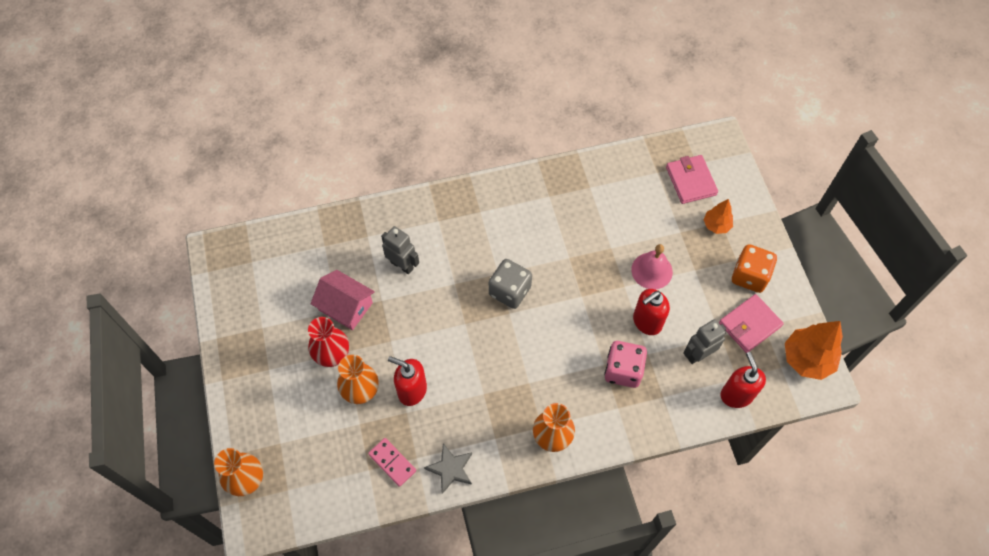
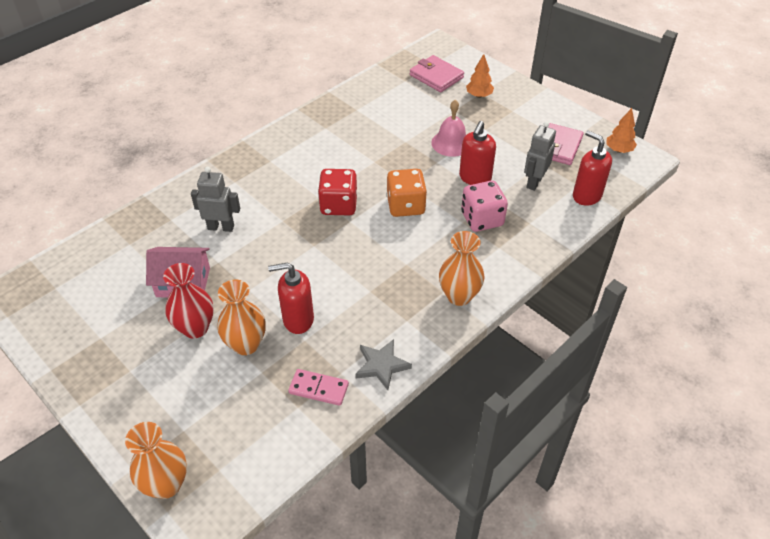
camera: 30 degrees left, 15 degrees down
grey dice [489,259,532,309] -> red dice [318,169,357,215]
orange dice [732,244,777,293] -> orange dice moved to [387,169,427,217]
orange tree [785,321,843,380] -> orange tree [607,108,637,153], size x0.57

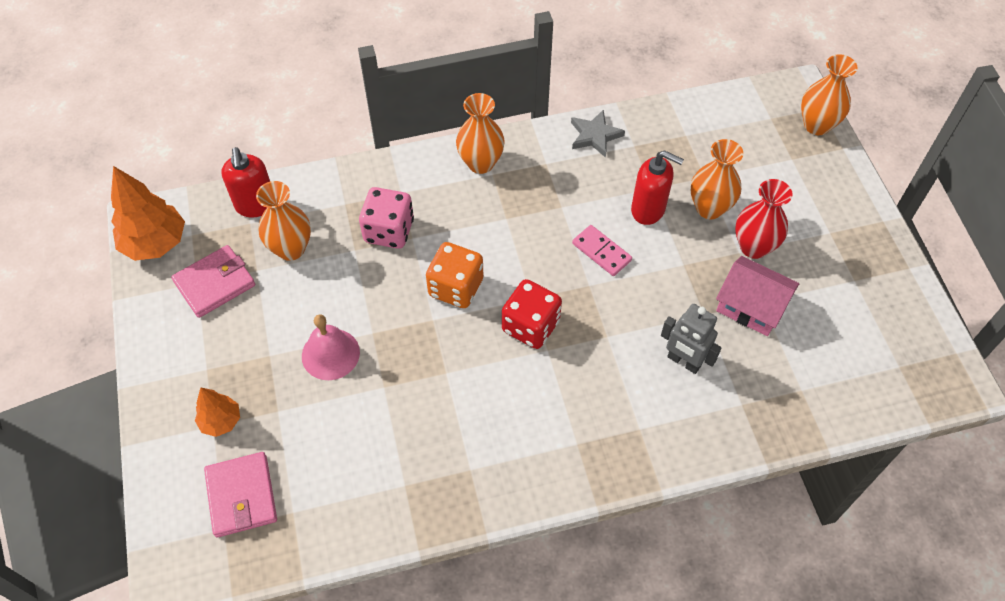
camera: 150 degrees left, 10 degrees up
pink domino [288,369,349,406] -> pink domino moved to [572,225,632,276]
red soap dispenser [459,121,496,185] -> none
grey robot [524,121,556,191] -> orange vase [256,181,311,261]
orange tree [607,108,637,153] -> orange tree [111,166,185,261], size x1.75

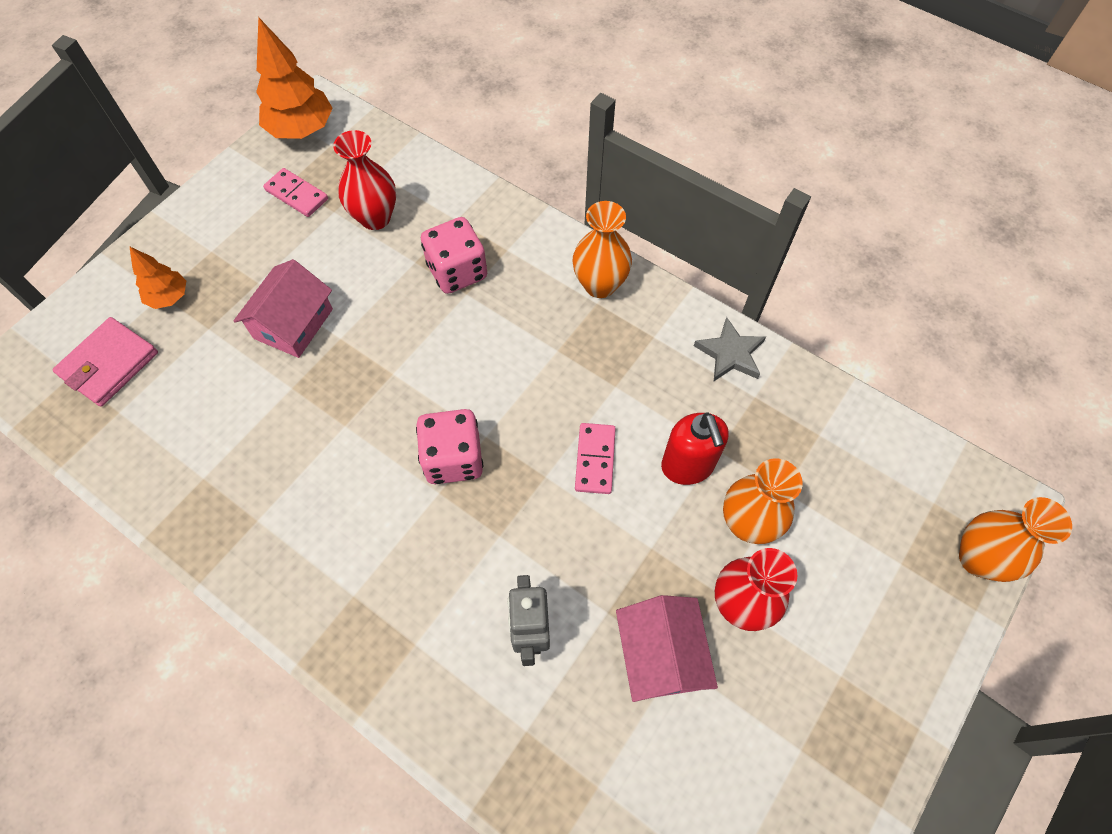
camera: 50 degrees right, 5 degrees up
pink wallet [171,245,255,318] -> pink domino [263,168,328,217]
red soap dispenser [221,147,270,218] -> none
orange vase [256,181,311,261] -> red vase [333,130,396,230]
pink bell [302,314,360,380] -> pink house [234,259,333,358]
orange dice [426,242,483,308] -> none
red dice [502,279,562,349] -> pink dice [416,409,483,484]

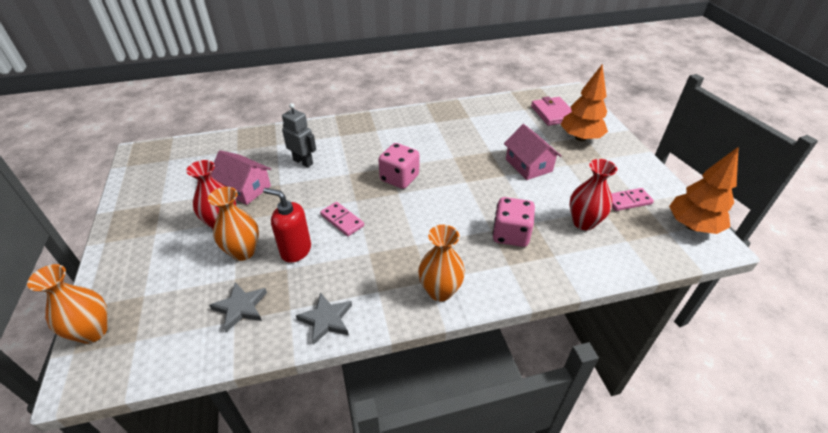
camera: 130 degrees right, 20 degrees down
orange tree [129,246,186,309] -> orange tree [561,65,608,141], size x1.75
none -> grey star [209,282,267,332]

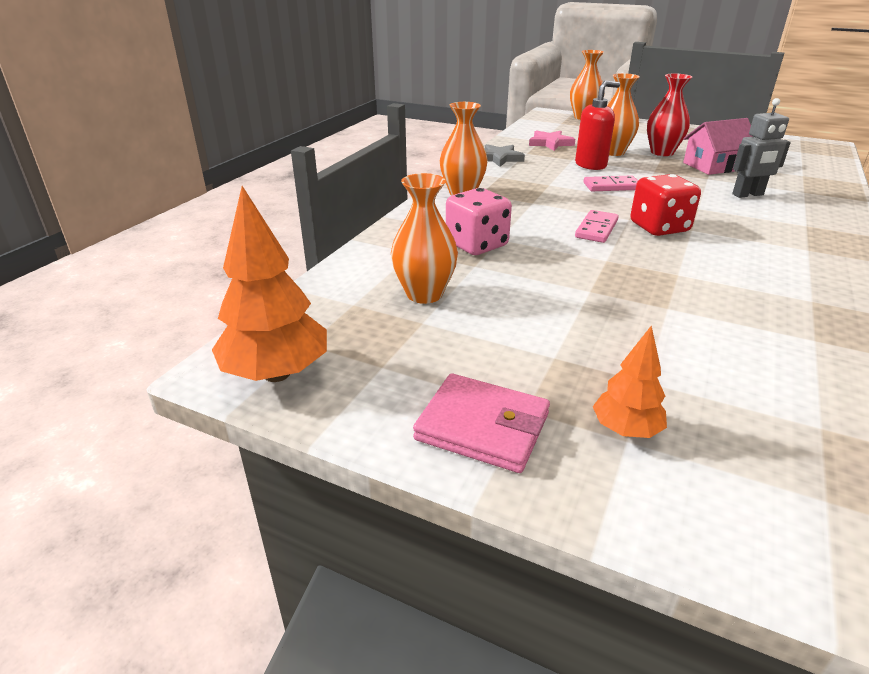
camera: 130 degrees right, 10 degrees down
grey star [209,282,267,332] -> pink star [529,130,575,151]
pink dice [378,143,419,189] -> red dice [630,174,701,236]
pink house [504,124,561,180] -> none
pink wallet [531,96,572,126] -> pink wallet moved to [413,373,550,473]
orange tree [561,65,608,141] -> orange tree [593,326,667,438], size x0.57
red vase [569,159,617,230] -> orange vase [391,173,458,304]
pink domino [611,188,654,211] -> pink domino moved to [575,210,619,243]

